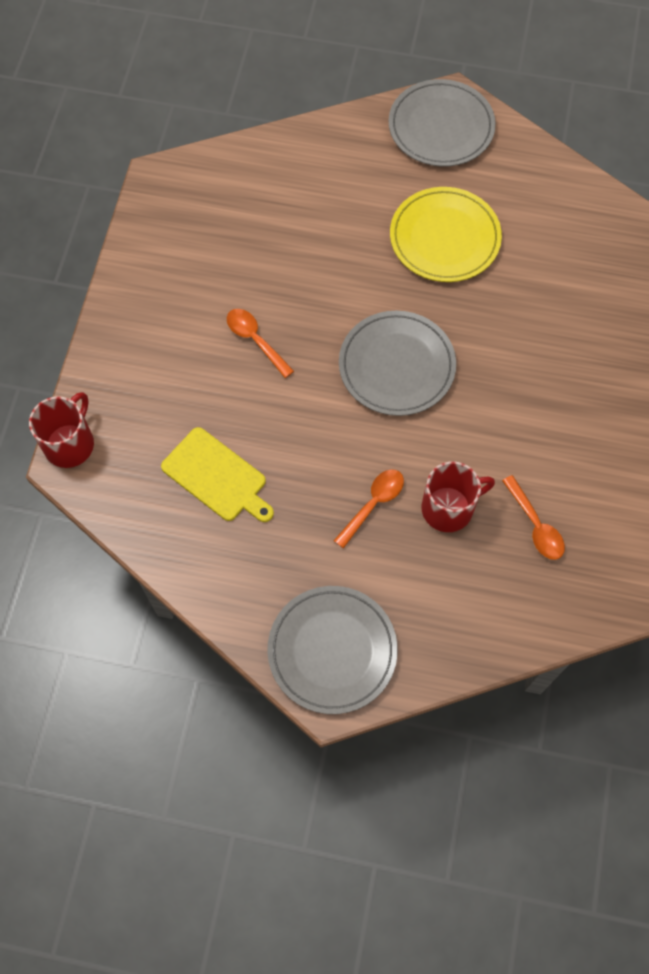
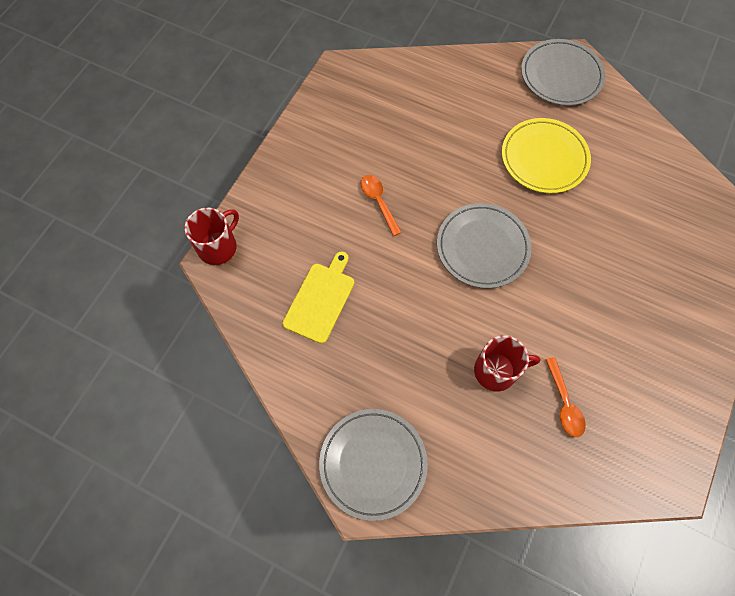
camera: 15 degrees right, 0 degrees up
yellow cutting board [161,427,274,522] -> yellow cutting board turned 120 degrees counterclockwise [283,251,354,344]
orange spoon [334,469,404,549] -> none

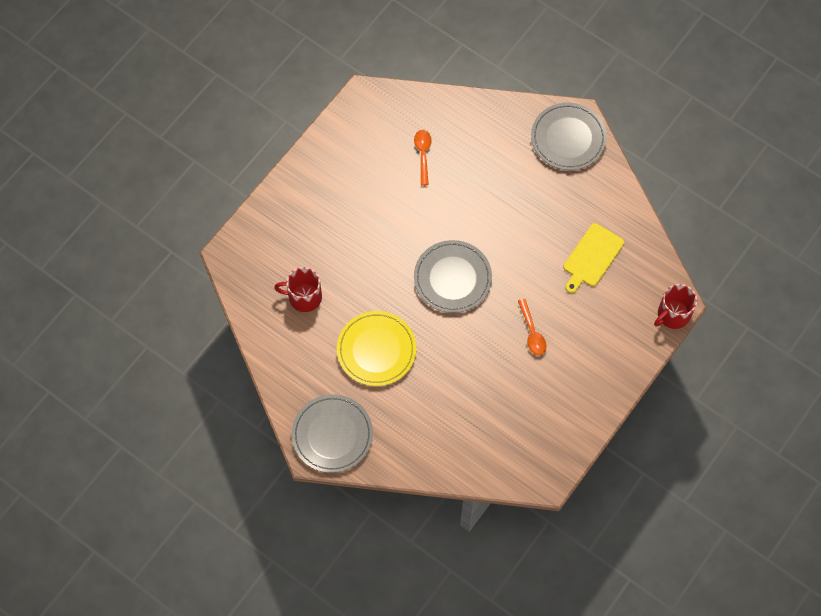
camera: 170 degrees left, 0 degrees up
red mug [474,335,541,392] -> red mug moved to [274,267,322,312]

